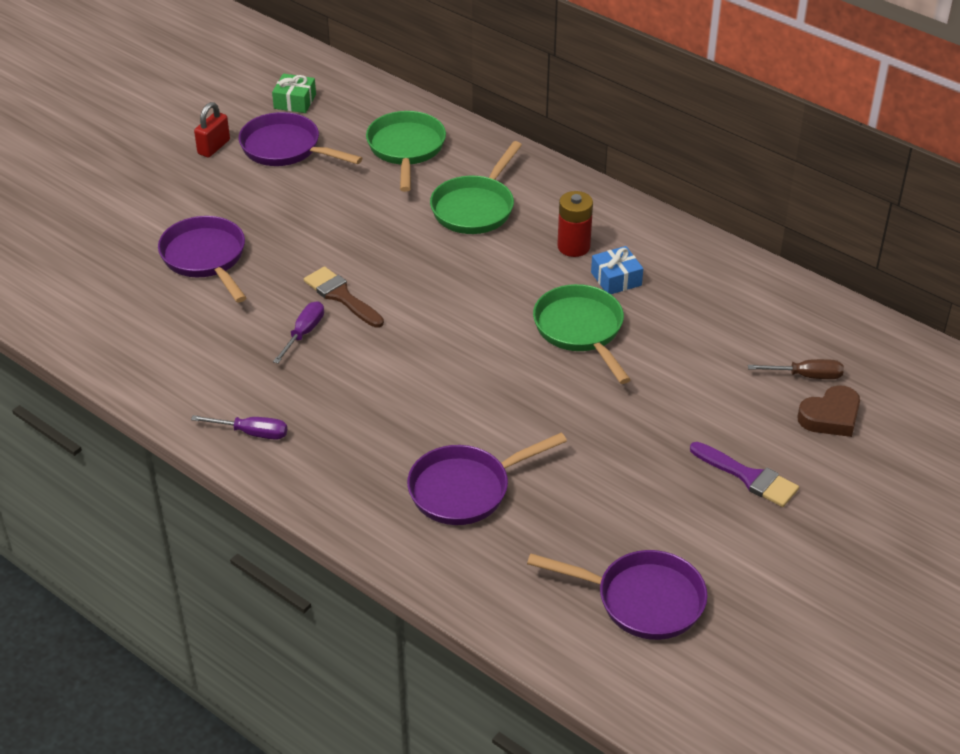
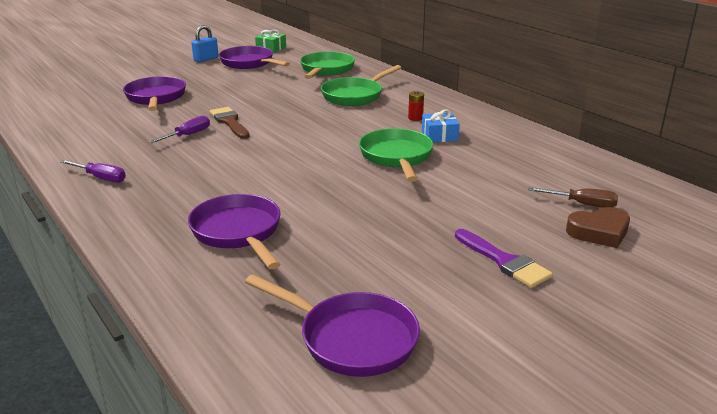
camera: 15 degrees right, 15 degrees down
red padlock [194,102,230,157] -> blue padlock [191,25,219,62]
purple pan [407,433,567,525] -> purple pan turned 75 degrees clockwise [188,194,280,269]
red battery [557,191,593,257] -> red battery [408,91,424,121], size x0.59

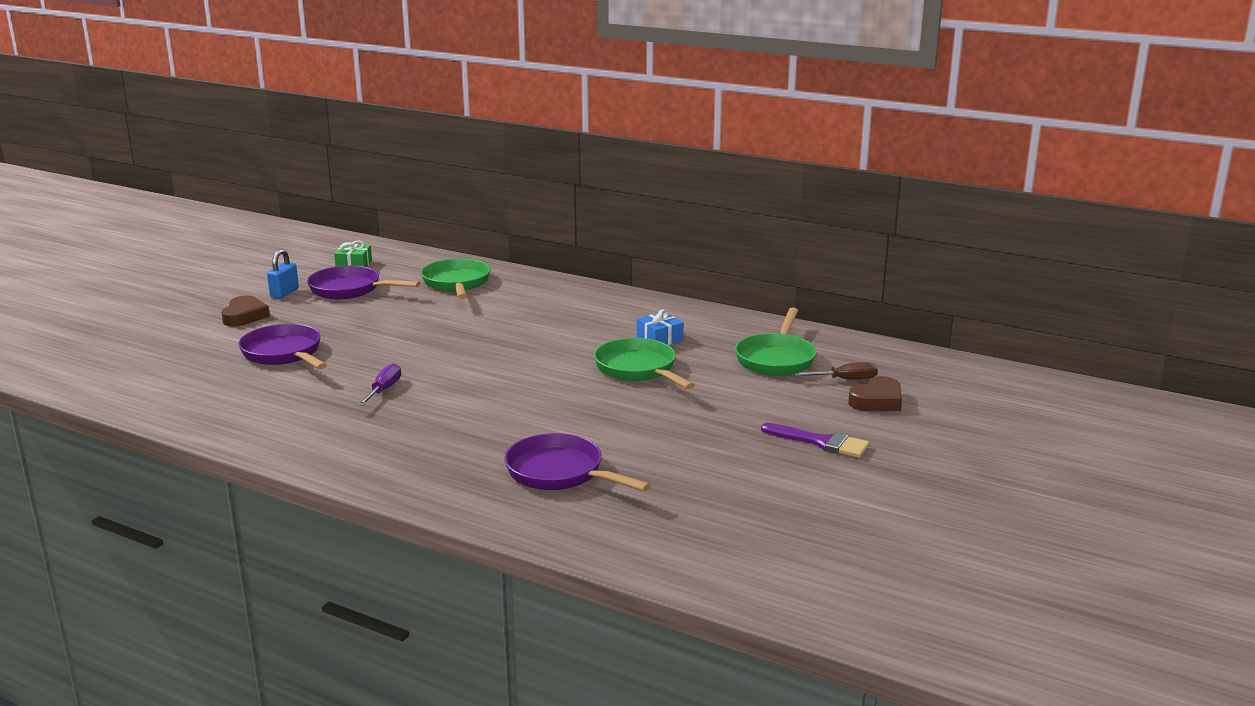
camera: 25 degrees left, 5 degrees down
purple screwdriver [60,160,126,183] -> none
brown brush [210,107,249,139] -> none
purple pan [245,274,420,377] -> none
green pan [321,65,401,106] -> green pan moved to [735,307,817,376]
red battery [408,91,424,121] -> none
none -> brown heart [221,295,270,327]

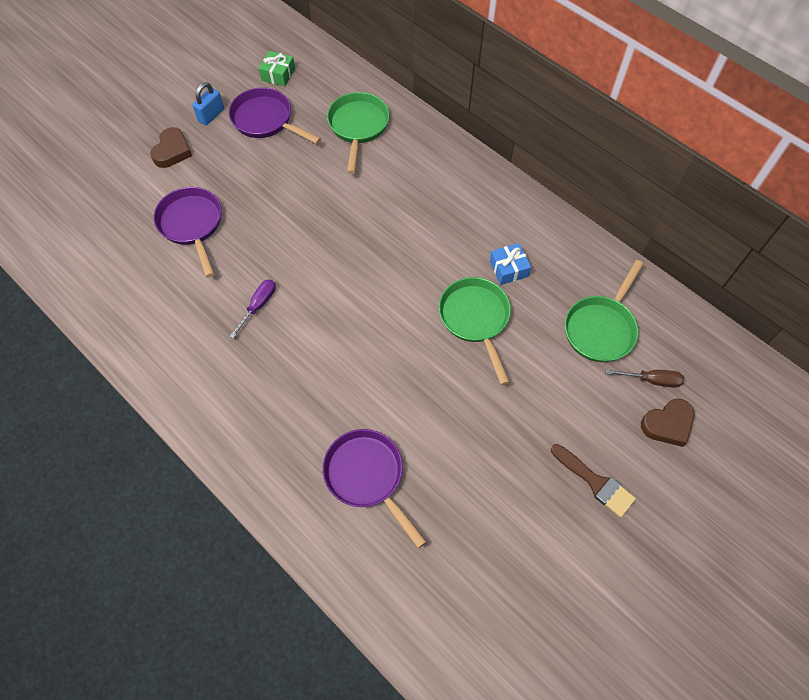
camera: 15 degrees right, 40 degrees up
purple brush [761,423,869,458] -> brown brush [551,444,636,517]

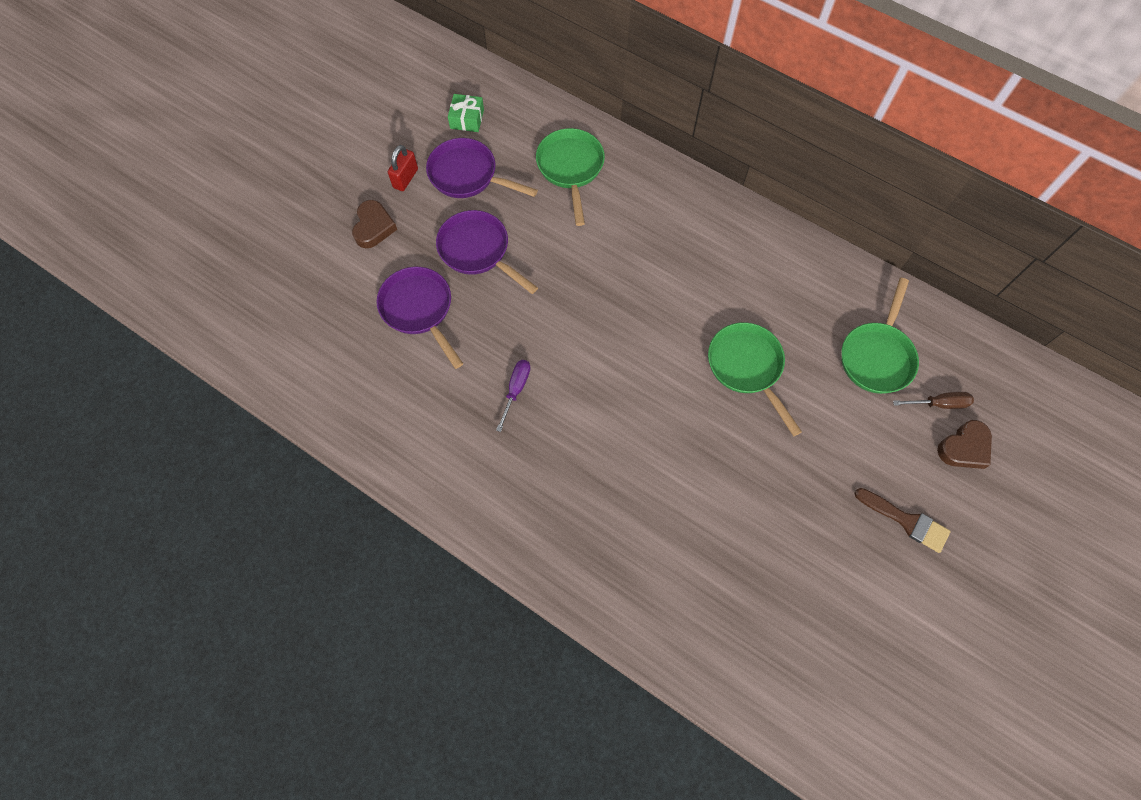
camera: 10 degrees left, 5 degrees up
blue padlock [192,82,224,125] -> red padlock [388,145,418,191]
purple pan [322,429,427,548] -> purple pan moved to [436,210,538,294]
blue gift [490,243,531,285] -> none

